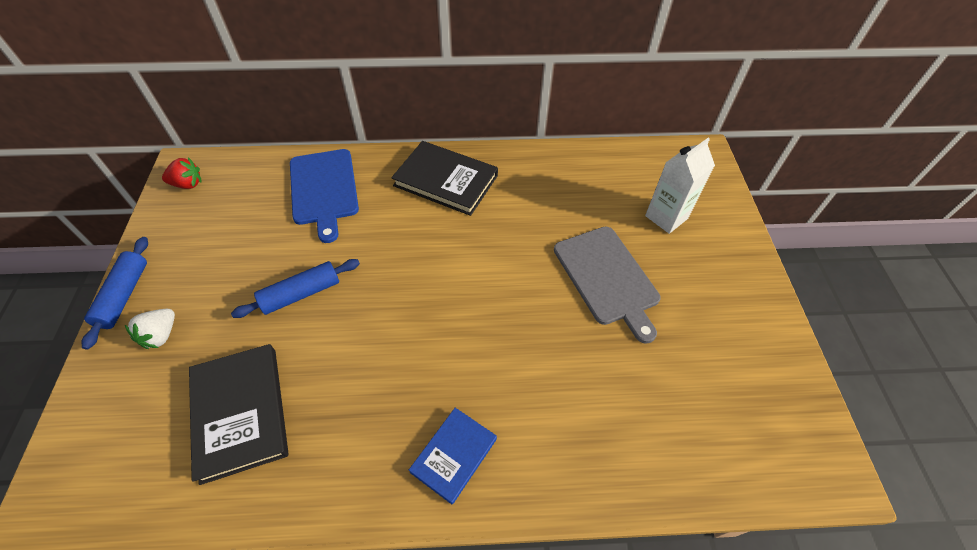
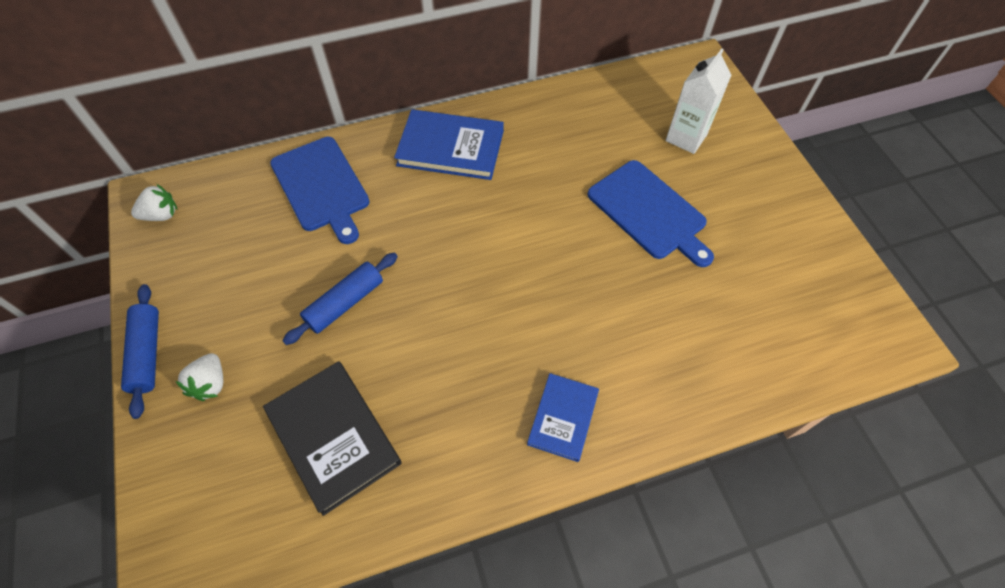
camera: 15 degrees left, 5 degrees up
red strawberry [162,157,202,189] -> white strawberry [131,184,177,221]
black book [391,141,498,216] -> blue book [394,109,504,180]
grey cutting board [554,226,661,344] -> blue cutting board [588,160,714,267]

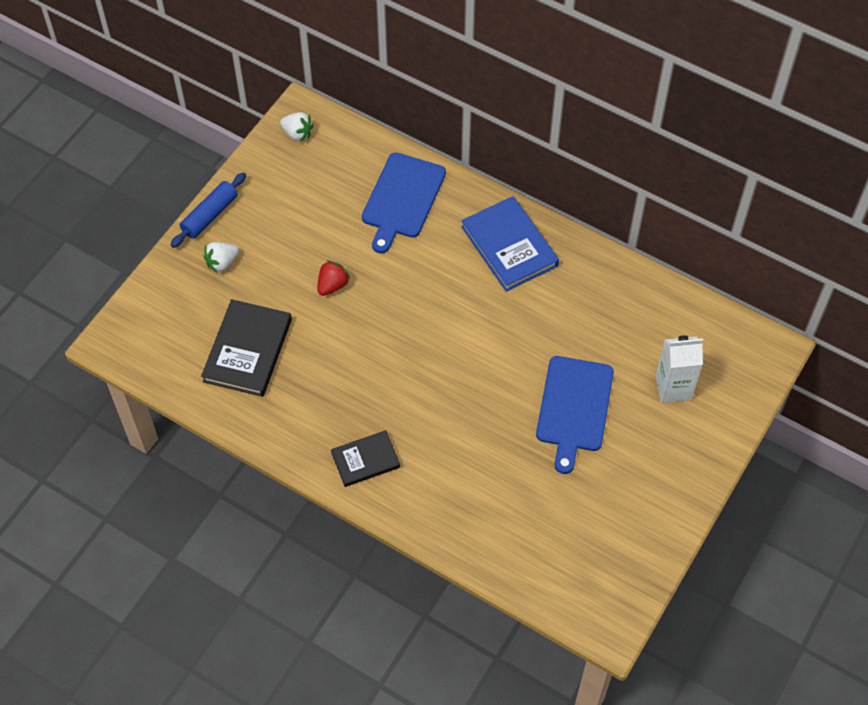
camera: 50 degrees right, 0 degrees up
blue rolling pin [282,253,398,345] -> red strawberry [317,260,350,296]
blue book [527,373,599,462] -> black book [331,430,400,487]

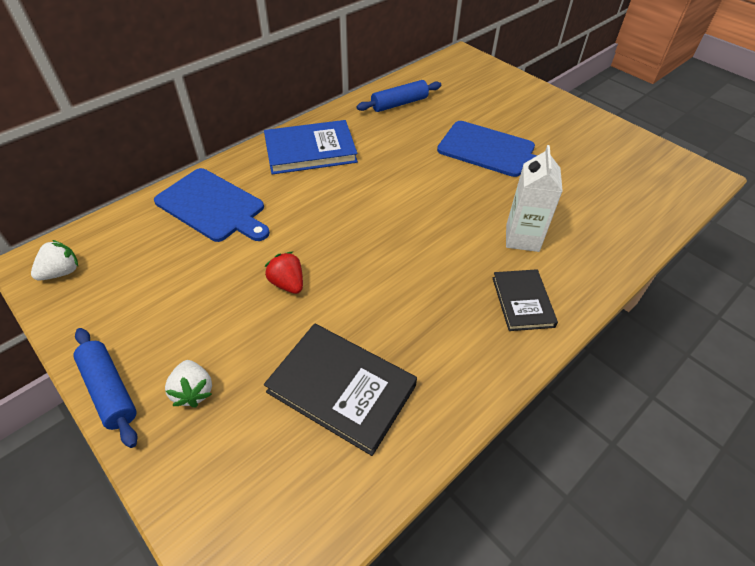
camera: 75 degrees left, 10 degrees down
white carton [655,336,703,403] -> white carton moved to [506,145,563,252]
none -> blue rolling pin [356,80,441,112]

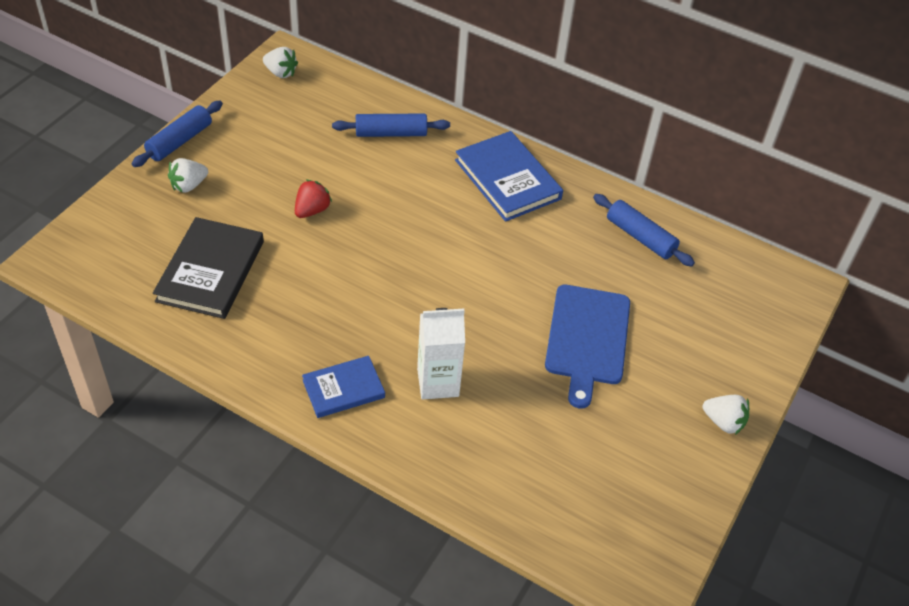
camera: 70 degrees right, 0 degrees up
blue cutting board [154,168,270,242] -> blue rolling pin [332,113,450,137]
black book [493,269,558,331] -> blue book [302,356,385,418]
none -> white strawberry [703,395,749,435]

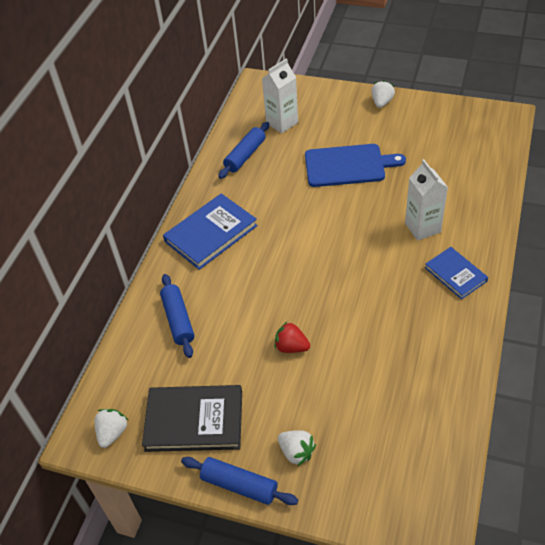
camera: 95 degrees left, 0 degrees up
black book [153,217,264,319] -> black book moved to [142,385,242,452]
none -> white carton [262,58,298,133]

